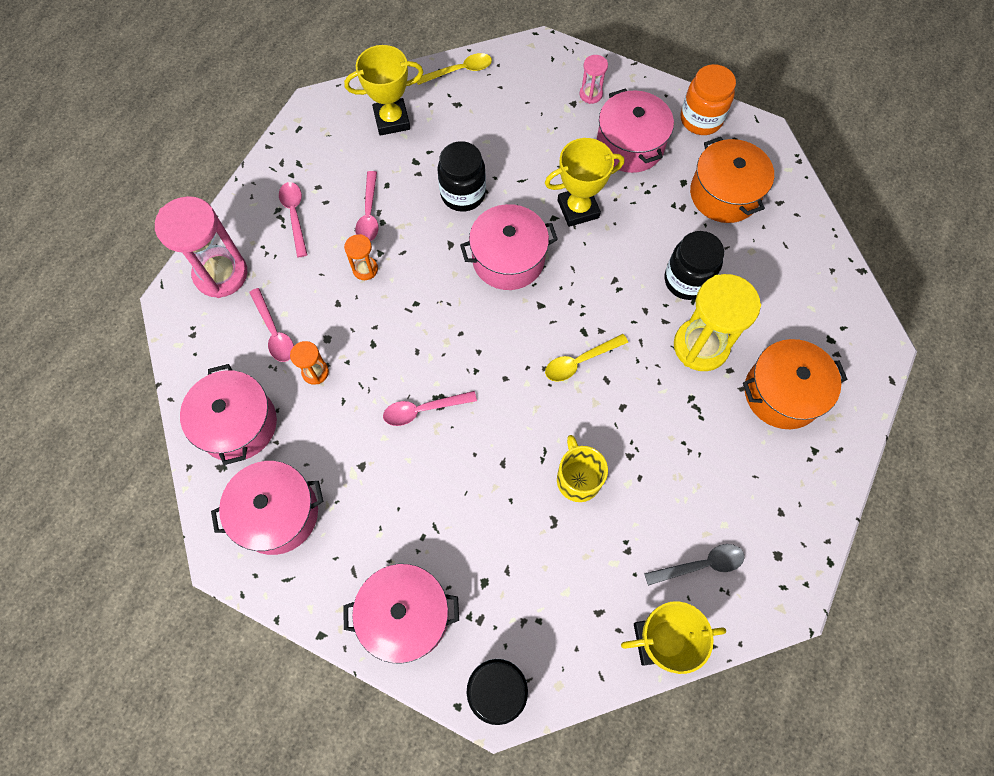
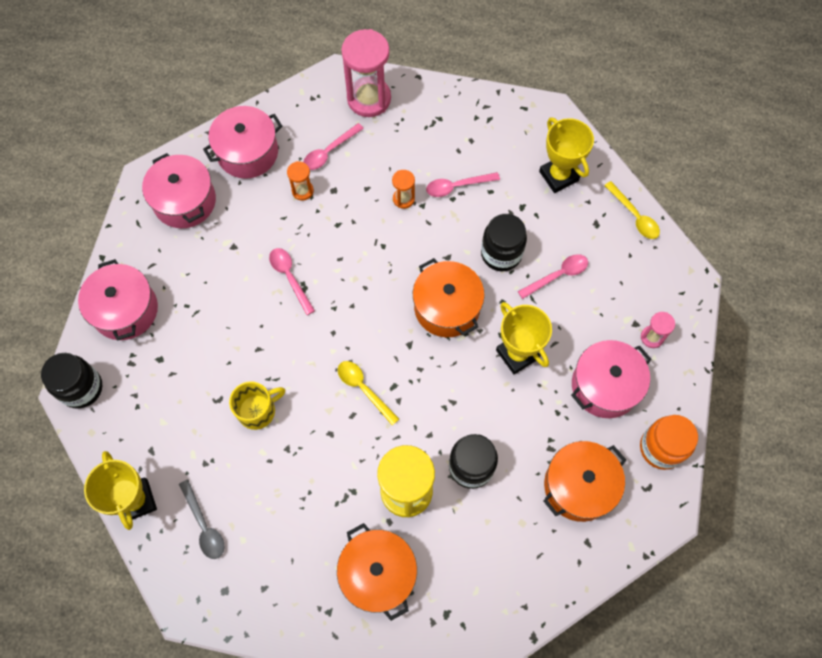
camera: 75 degrees right, 0 degrees up
pink spoon [279,182,307,257] -> pink spoon moved to [518,254,588,299]
pink pot [460,204,558,290] -> orange pot [413,258,485,337]

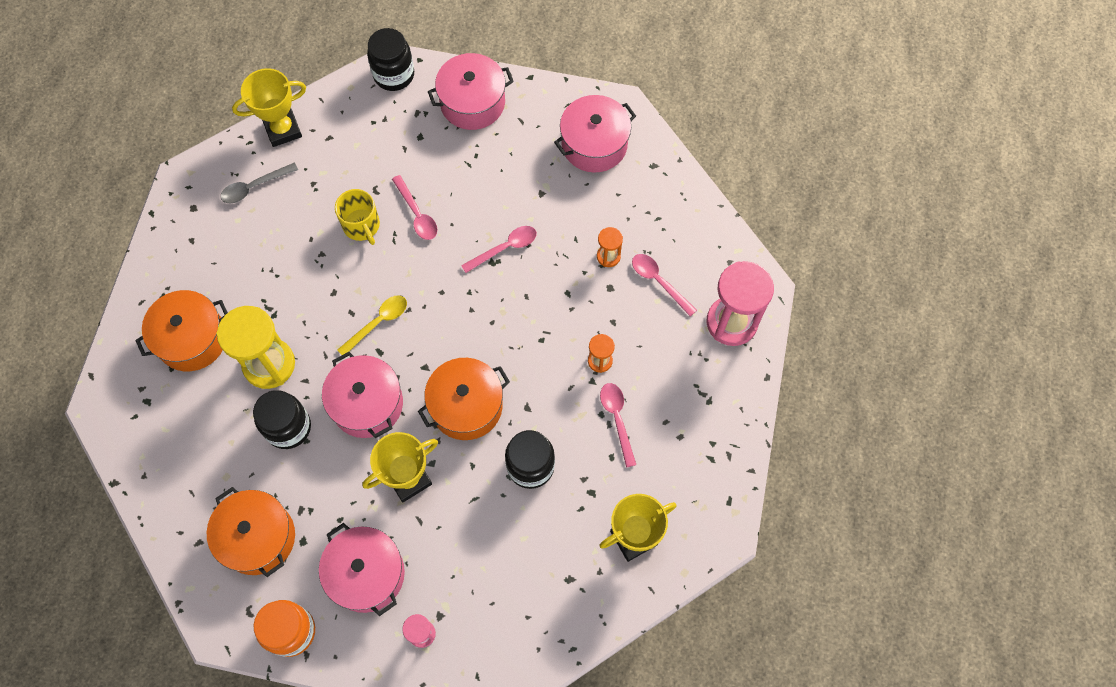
camera: 90 degrees right, 0 degrees up
pink pot [203,106,282,179] -> pink pot moved to [322,352,403,438]
pink spoon [518,254,588,299] -> pink spoon moved to [392,175,437,240]
yellow spoon [604,181,660,239] -> none

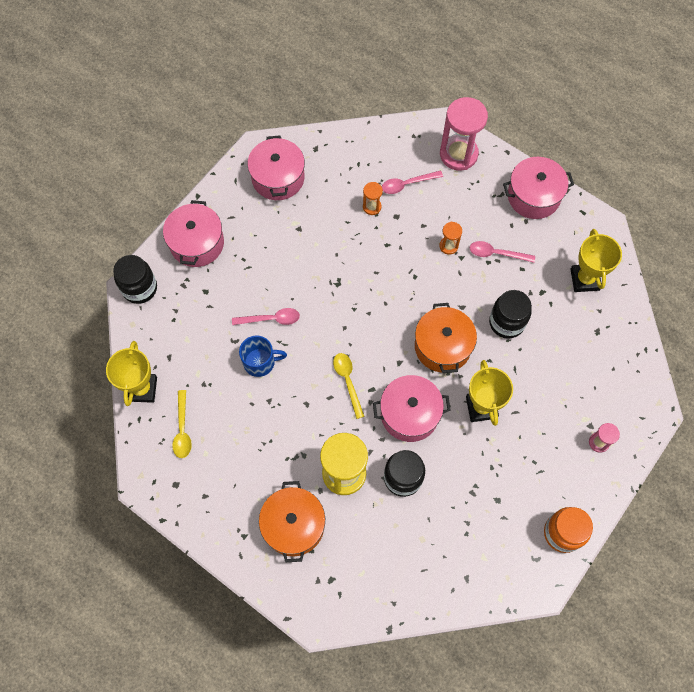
camera: 65 degrees left, 0 degrees up
orange pot [207,487,295,577] -> none
grey spoon [220,163,298,203] -> yellow spoon [172,390,192,458]
pink pot [319,523,405,616] -> pink pot moved to [503,157,574,219]
yellow mug [335,189,380,245] -> blue mug [239,336,287,377]
pink spoon [461,226,537,273] -> none

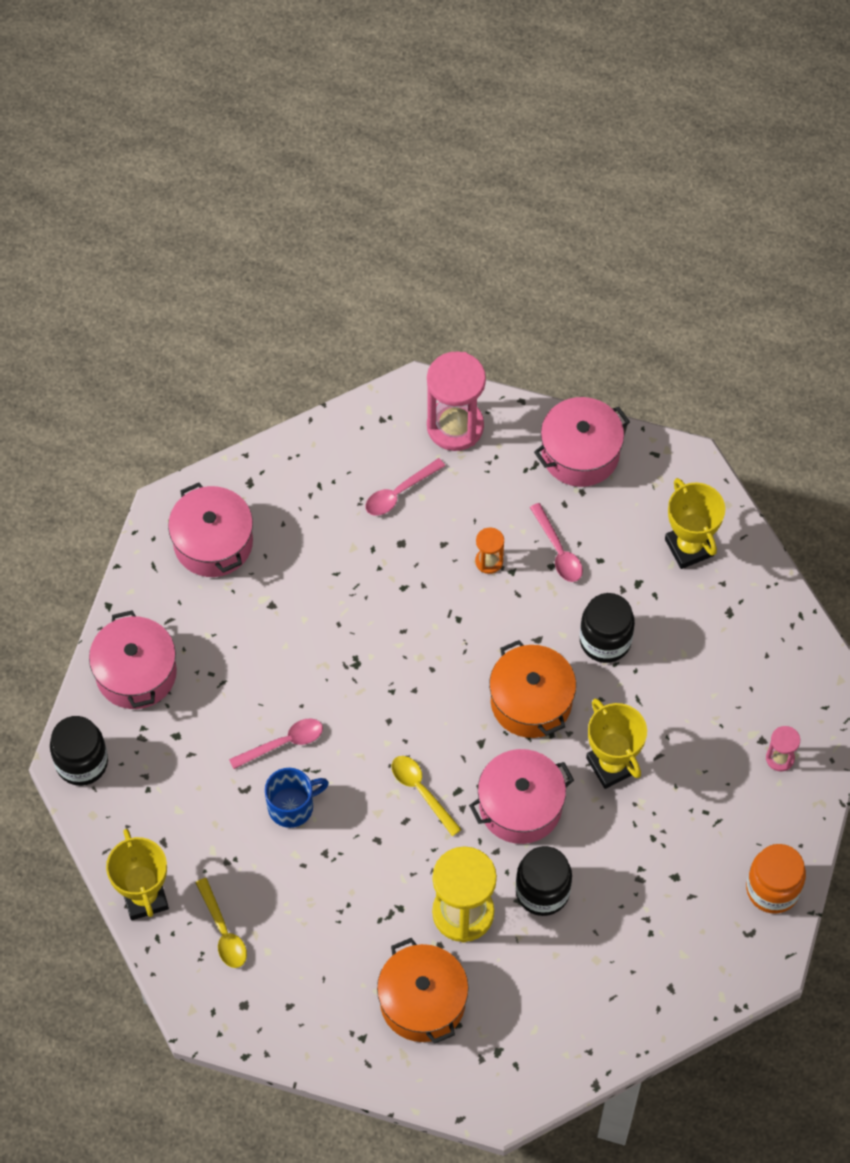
camera: 20 degrees left, 5 degrees down
orange hourglass [363,182,383,215] -> none
pink spoon [470,241,535,263] -> pink spoon turned 105 degrees counterclockwise [530,503,583,582]

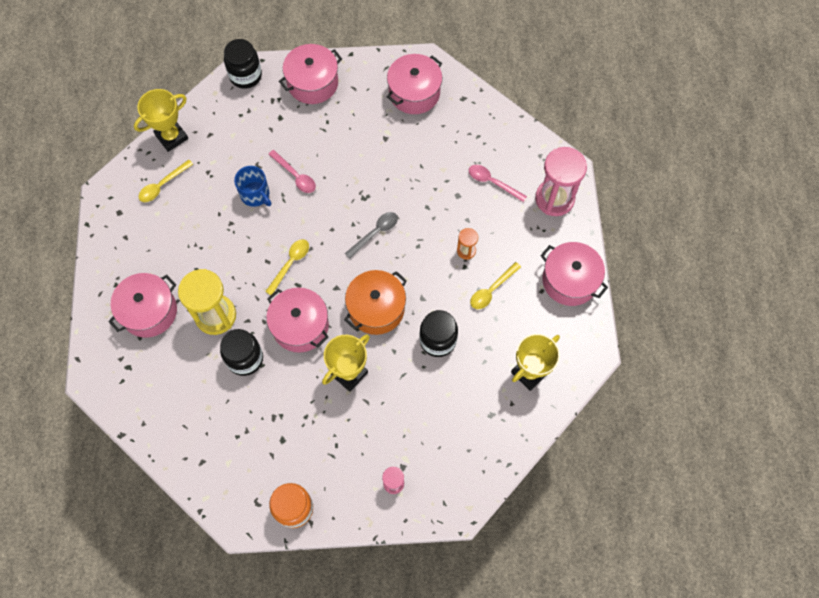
camera: 70 degrees right, 5 degrees up
orange pot [377,938,468,1044] -> pink pot [108,273,177,338]
pink spoon [530,503,583,582] -> yellow spoon [470,262,521,309]
none -> grey spoon [345,212,398,259]

